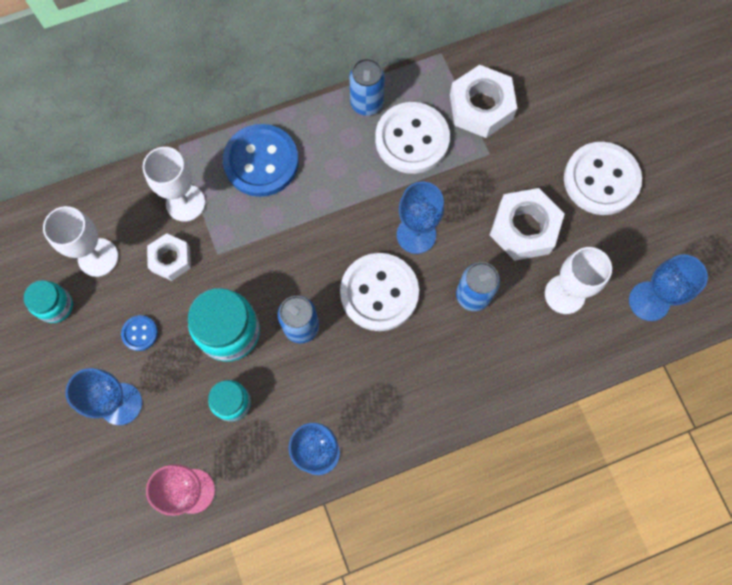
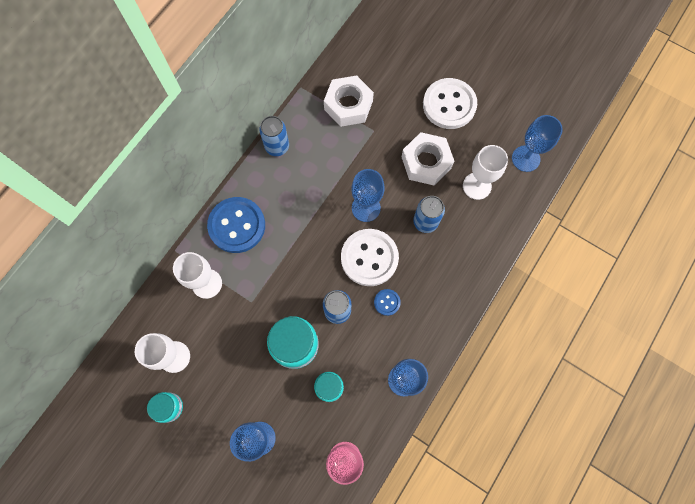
camera: 35 degrees left, 0 degrees up
blue button [121,315,158,351] -> blue button moved to [374,289,401,316]
white nut [147,233,191,281] -> none
white button [375,102,450,174] -> none

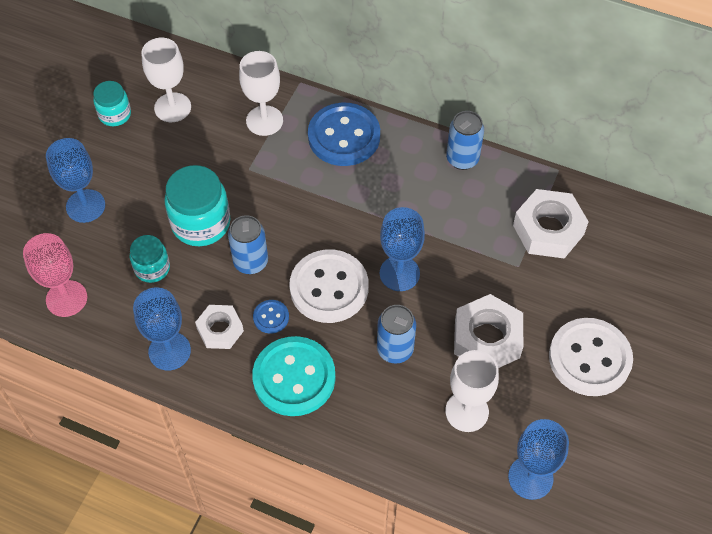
camera: 80 degrees right, 15 degrees down
none -> white nut [195,305,244,349]
none -> turquoise button [252,336,336,416]

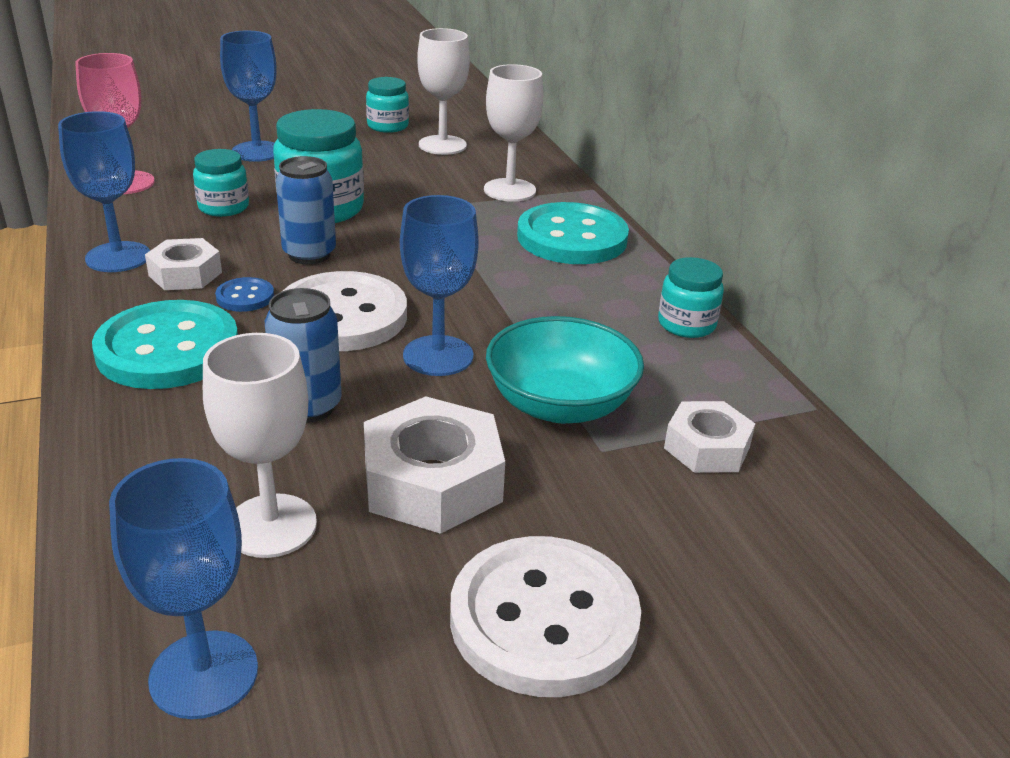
camera: 45 degrees right, 25 degrees down
blue button [308,103,380,166] -> turquoise button [517,202,629,264]
blue can [446,111,484,170] -> turquoise jar [658,257,724,338]
white nut [513,189,589,259] -> white nut [664,401,755,473], size x0.62
none -> turquoise bowl [486,316,644,423]

